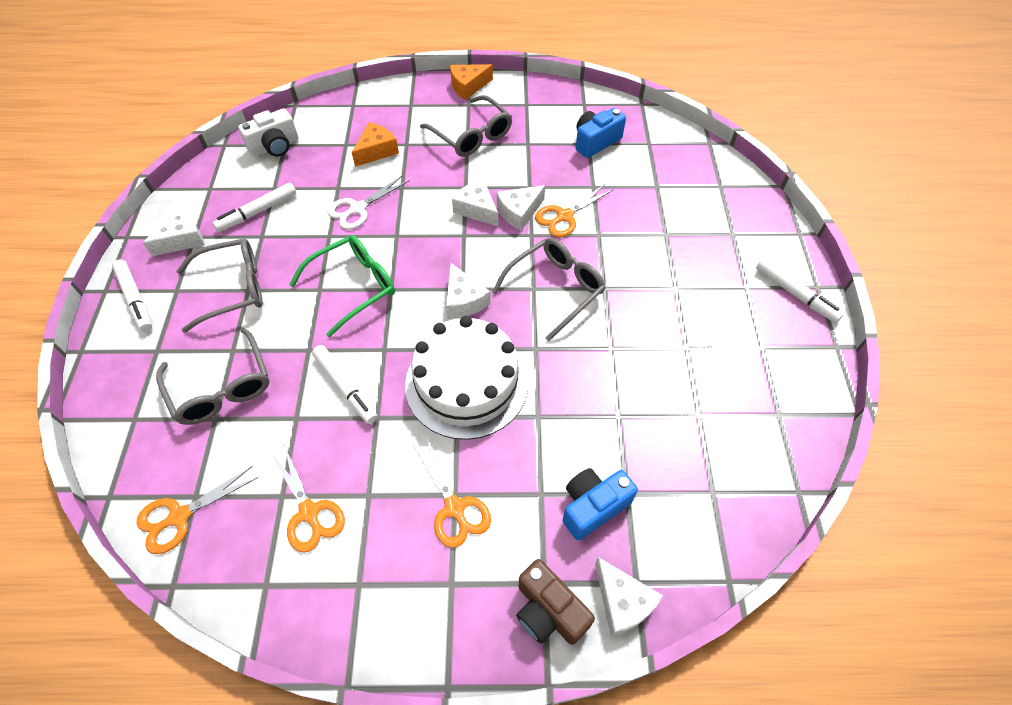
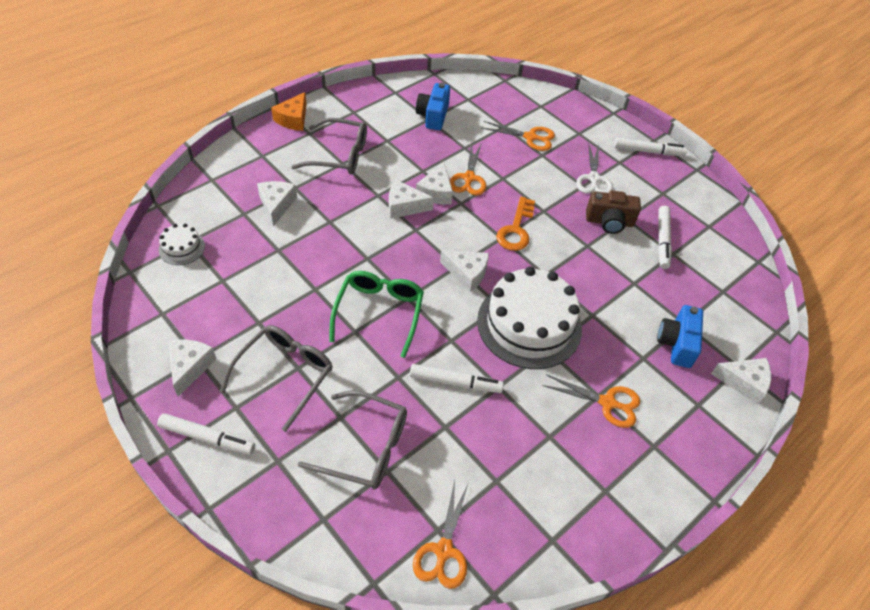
camera: 45 degrees left, 5 degrees down
white marker [213,183,296,232] -> white marker moved to [658,206,672,269]
white camera [238,109,299,157] -> white cake [159,224,205,265]
orange scissors [270,445,345,553] -> orange scissors moved to [482,121,555,151]
white scissors [327,175,410,230] -> white scissors moved to [576,144,613,193]
orange cheese [352,122,399,167] -> white cheese [257,181,297,226]
grey glasses [492,238,606,341] -> orange key [496,197,535,251]
brown camera [516,559,595,645] -> brown camera moved to [586,191,641,234]

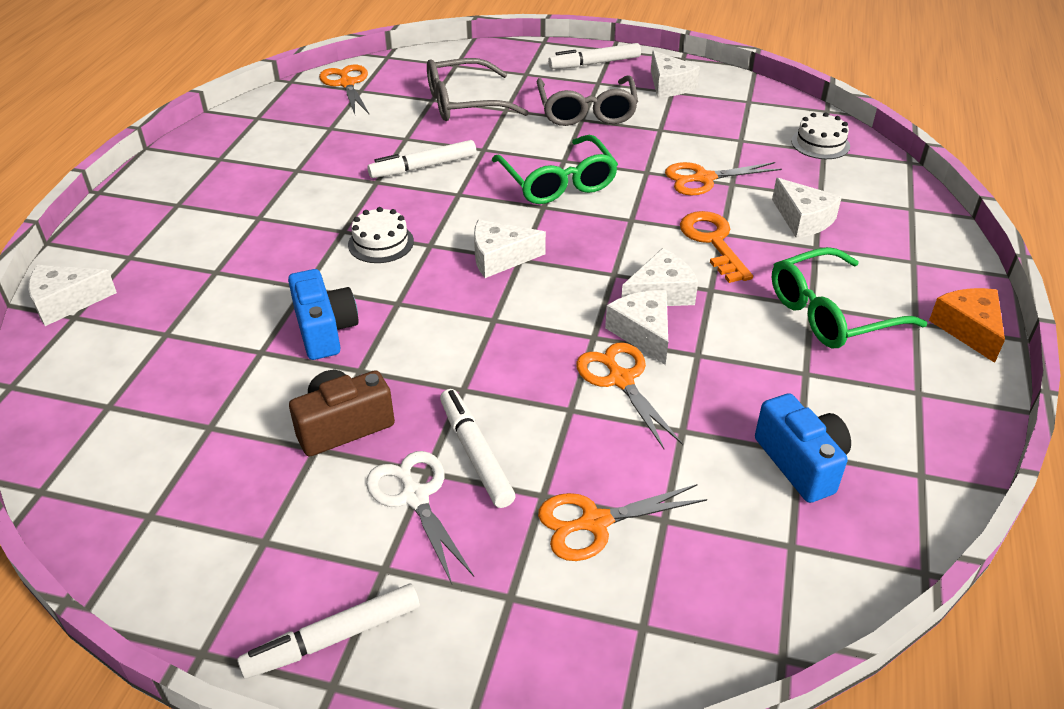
camera: 150 degrees right, 10 degrees down
grey glasses [291,118,367,174] -> green glasses [772,247,927,348]
white cake [477,267,582,369] -> white cake [348,207,414,263], size x0.45
orange key [496,197,535,251] -> orange key moved to [680,211,753,283]
orange scissors [543,374,640,428] -> orange scissors moved to [665,162,782,195]
blue camera [657,305,703,368] -> blue camera moved to [288,269,359,360]
white marker [658,206,672,269] -> white marker moved to [440,389,516,508]

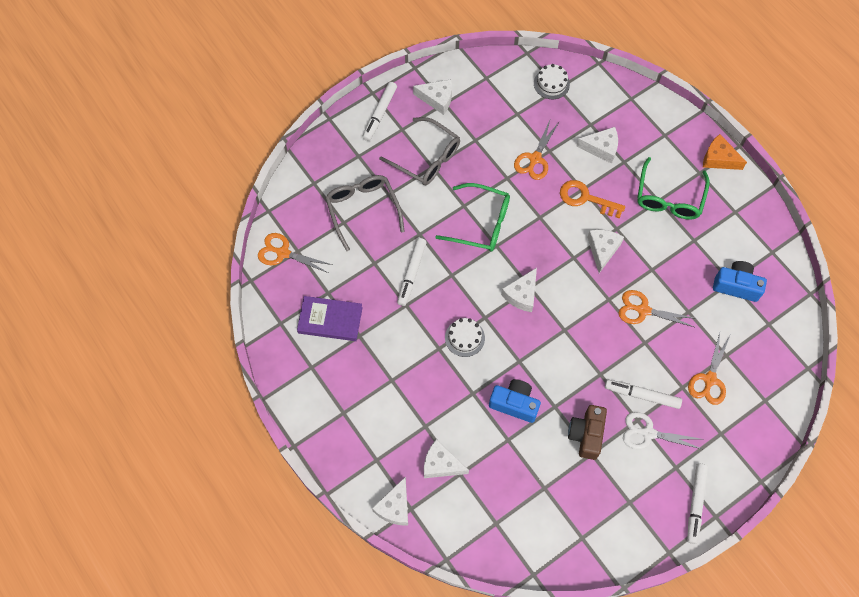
camera: 50 degrees left, 25 degrees up
grey glasses [427,58,529,121] -> grey glasses turned 135 degrees clockwise [325,175,405,251]
white cheese [605,290,668,365] -> white cheese moved to [424,439,469,478]
none -> purple book [297,296,363,341]

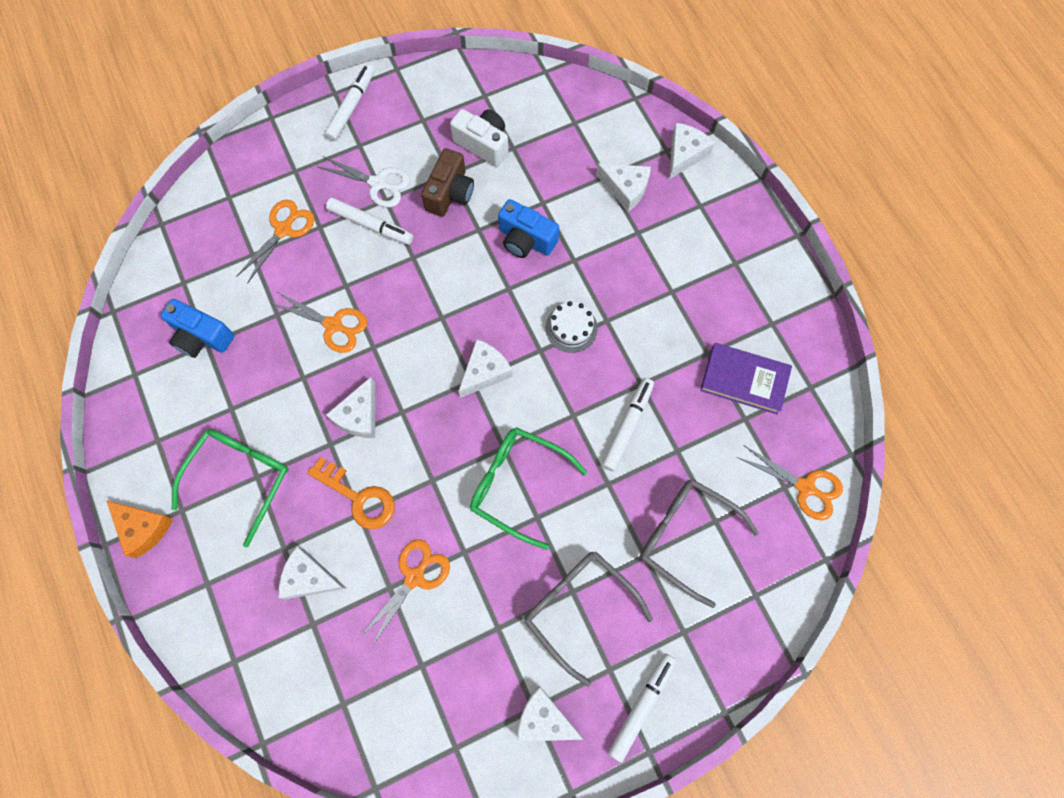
camera: 170 degrees left, 5 degrees up
grey glasses [325,175,405,251] -> grey glasses turned 135 degrees clockwise [640,479,759,608]
white cake [534,64,570,99] -> none
none -> white camera [450,109,509,166]

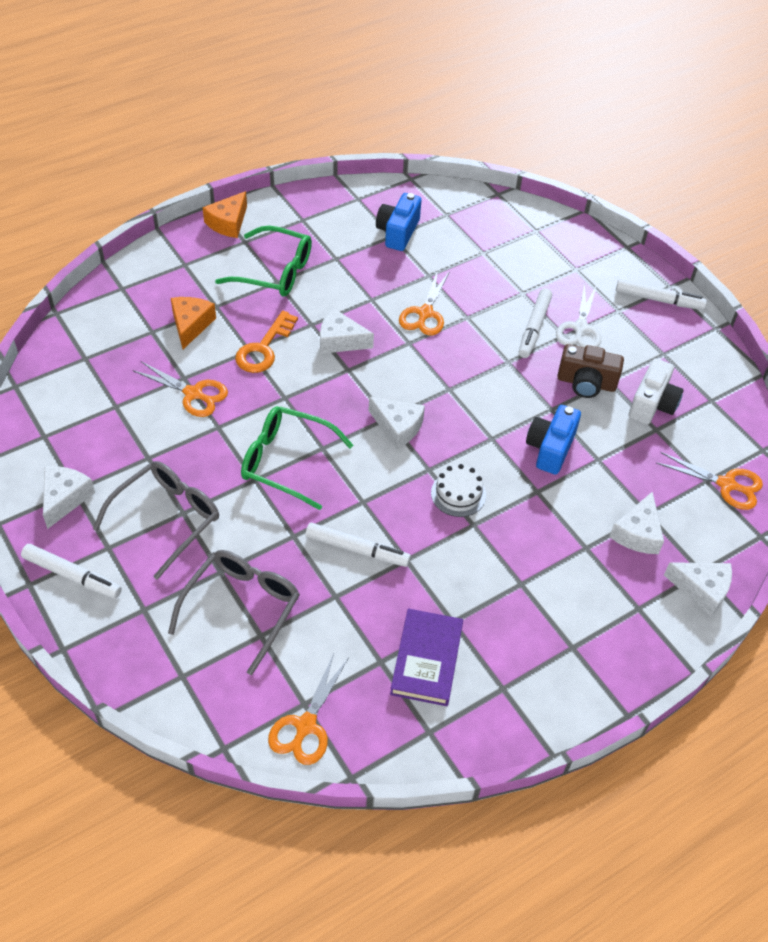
camera: 80 degrees right, 20 degrees down
orange scissors [236,199,314,284] -> orange scissors moved to [657,452,763,510]
white cheese [279,546,347,599] -> orange cheese [171,297,216,349]
green glasses [470,427,588,550] -> green glasses turned 90 degrees counterclockwise [241,406,353,510]

